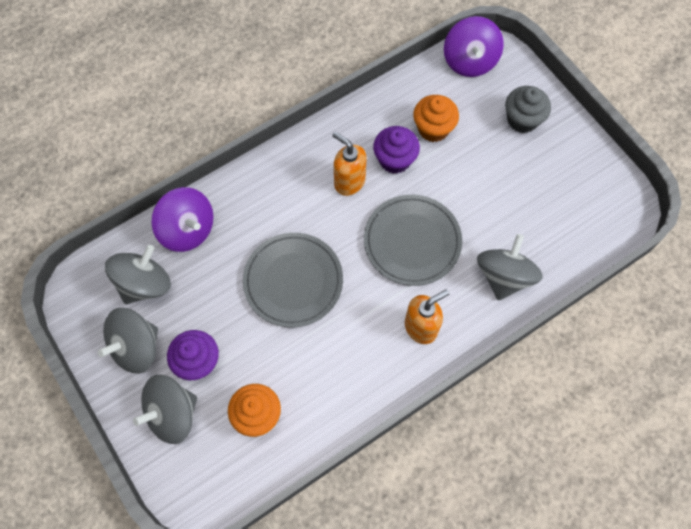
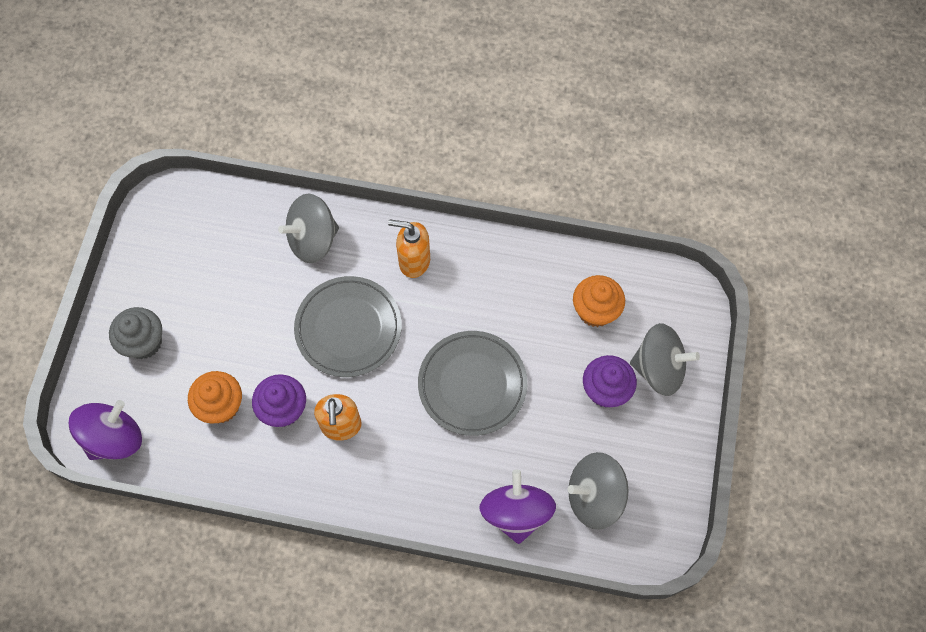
camera: 135 degrees left, 0 degrees up
grey spinning top [98,308,158,374] -> none

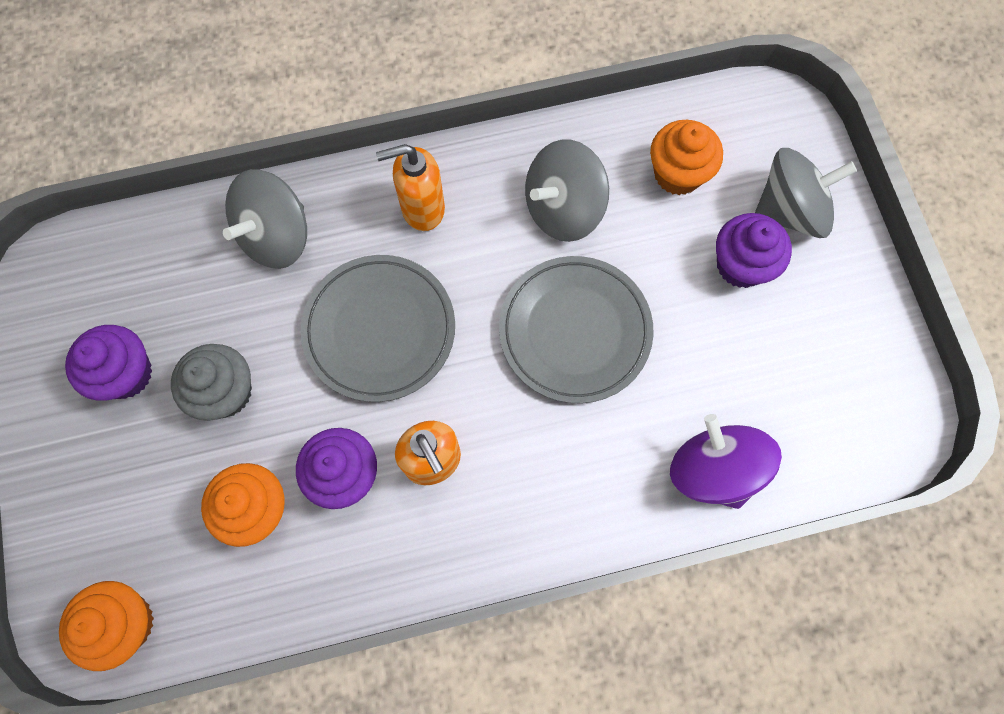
camera: 25 degrees left, 5 degrees up
purple spinning top [69,400,142,460] -> orange cupcake [59,581,154,671]
grey cupcake [109,307,162,359] -> grey cupcake moved to [171,344,252,421]
grey spinning top [568,452,628,530] -> grey spinning top moved to [525,139,609,242]
none -> purple cupcake [65,325,152,401]

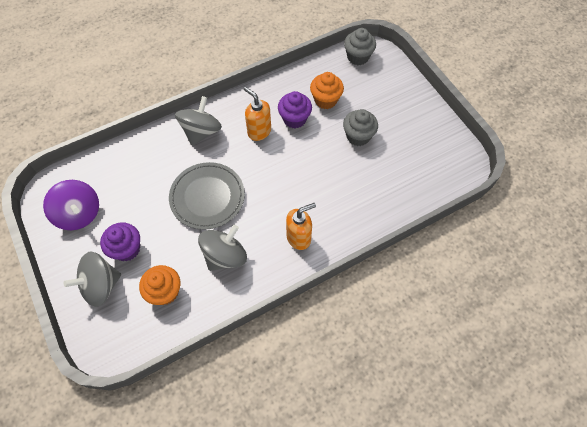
camera: 165 degrees right, 10 degrees down
orange cupcake [59,581,154,671] -> grey cupcake [344,28,376,65]
purple cupcake [65,325,152,401] -> none
grey spinning top [223,169,307,269] -> grey spinning top moved to [175,96,222,146]
grey plate [301,255,455,402] -> none
purple spinning top [670,414,782,509] -> purple spinning top moved to [43,180,99,230]

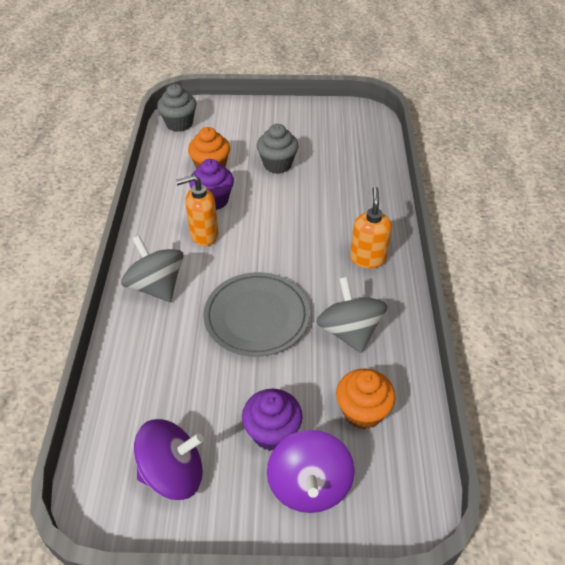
camera: 60 degrees left, 15 degrees down
grey spinning top [64,251,121,307] -> purple spinning top [267,430,355,513]

